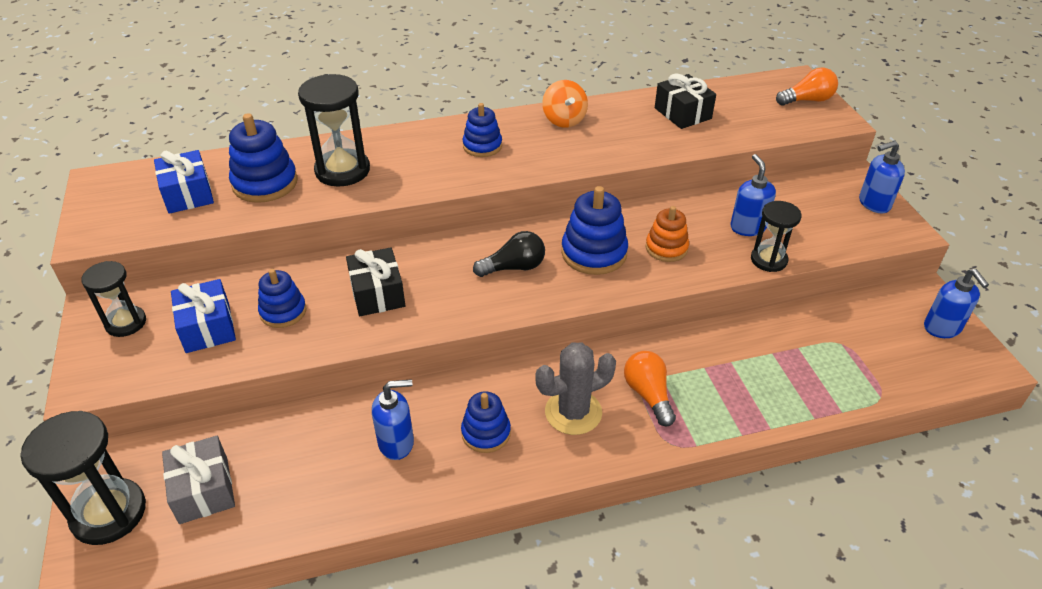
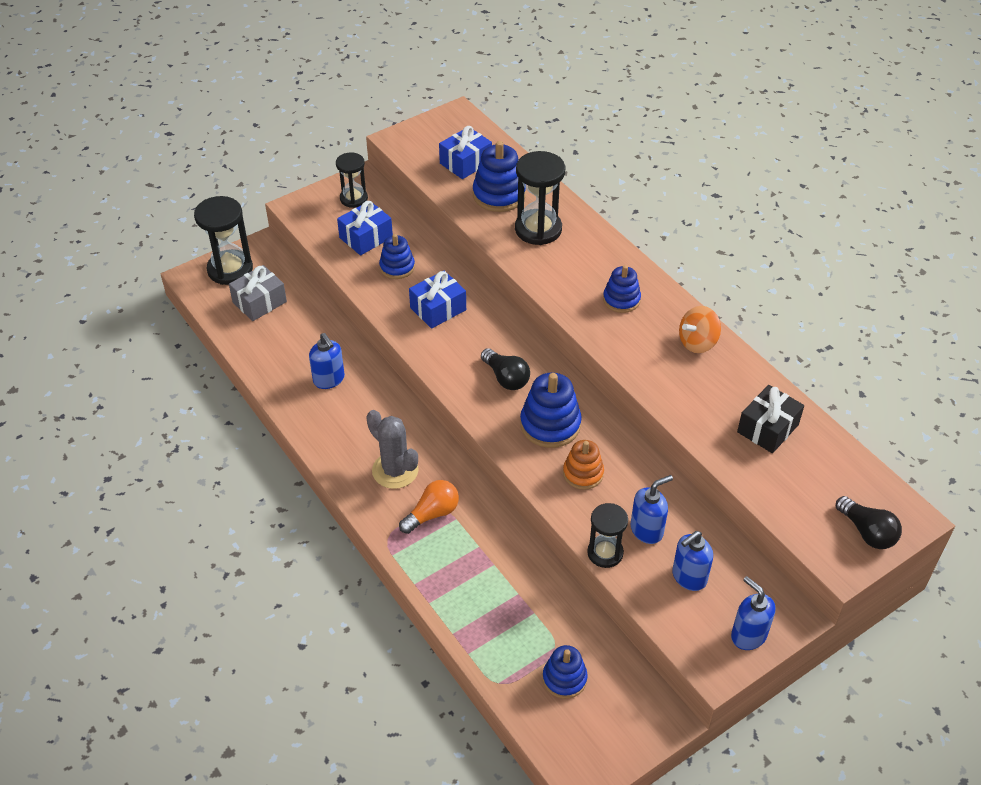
camera: 70 degrees right, 5 degrees up
black gift [346,247,405,316] -> blue gift [409,271,466,329]
blue stacking toy [461,392,511,453] -> blue stacking toy moved to [543,645,588,699]
orange light bulb [776,68,838,106] -> black light bulb [836,496,902,549]
blue soap dispenser [924,269,989,338] -> blue soap dispenser moved to [672,531,713,591]

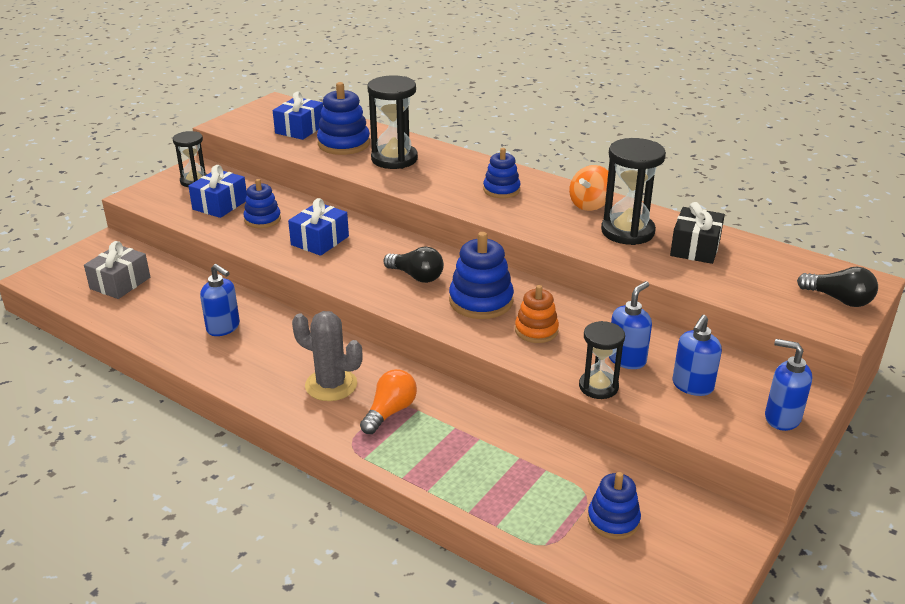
camera: 20 degrees left, 15 degrees down
black hourglass [194,196,253,285] -> black hourglass moved to [601,138,666,245]

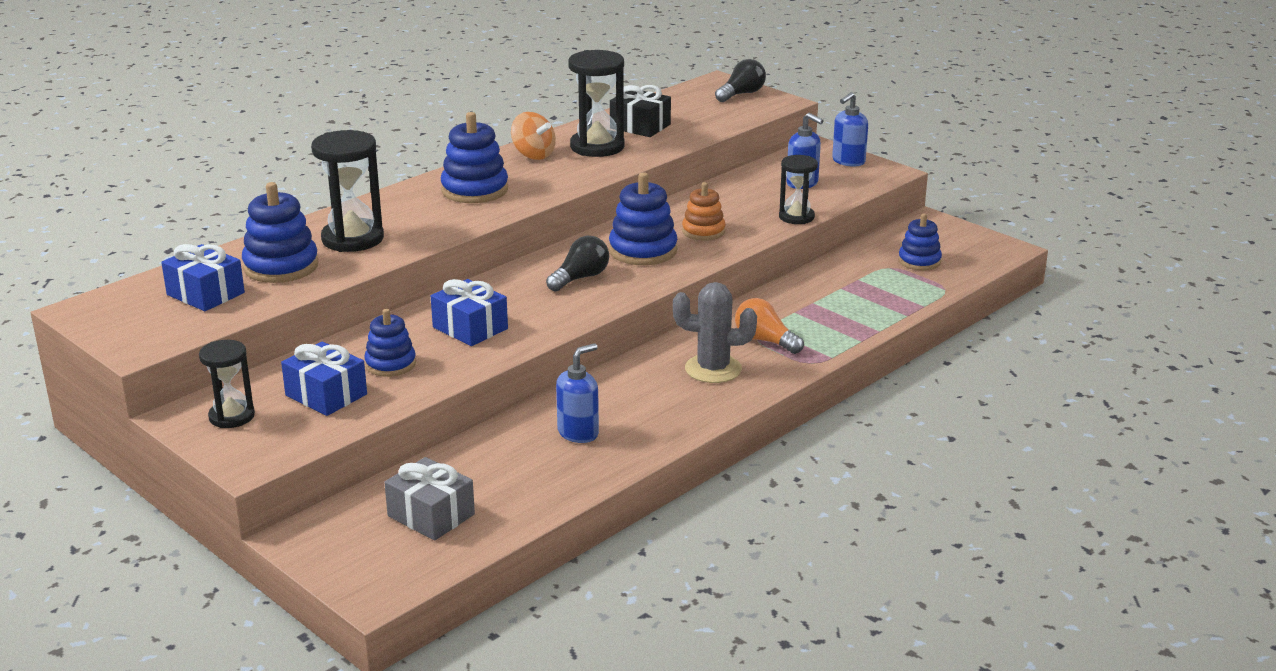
camera: 80 degrees left, 5 degrees down
grey cactus [292,311,363,401] -> grey cactus turned 60 degrees clockwise [673,282,757,383]
blue stacking toy [483,148,521,198] -> blue stacking toy [441,112,508,203], size x1.54
blue soap dispenser [609,281,652,369] -> none

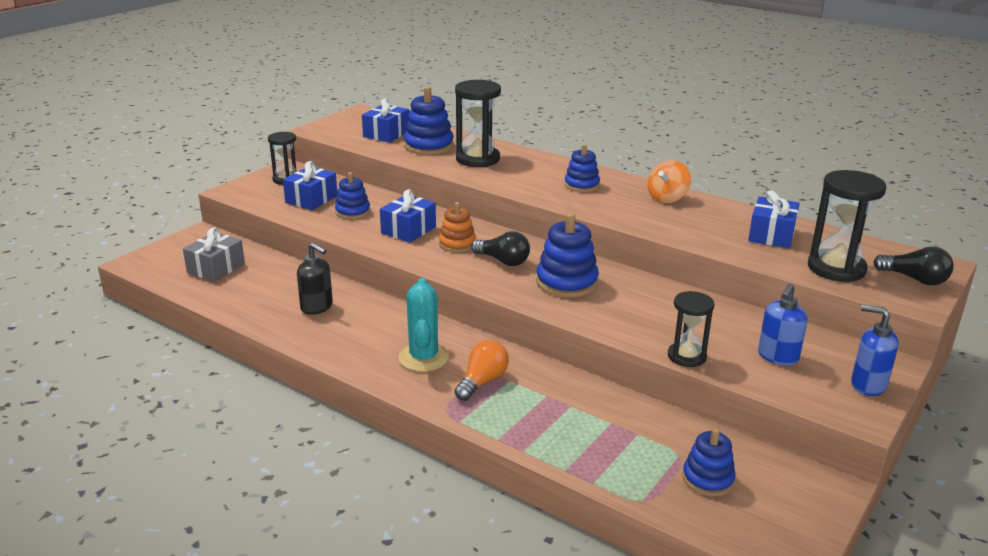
camera: 80 degrees right, 0 degrees up
blue stacking toy [441,112,508,203] -> blue stacking toy [564,144,600,192], size x0.65
blue soap dispenser [556,343,599,443] -> black soap dispenser [297,243,333,315]
black hourglass [568,50,625,157] -> black hourglass moved to [808,170,886,282]
black gift [610,85,671,137] -> blue gift [748,191,800,248]
grey cactus [673,282,757,383] -> turquoise cactus [398,278,449,372]
orange stacking toy [682,182,725,241] -> orange stacking toy moved to [439,202,476,252]

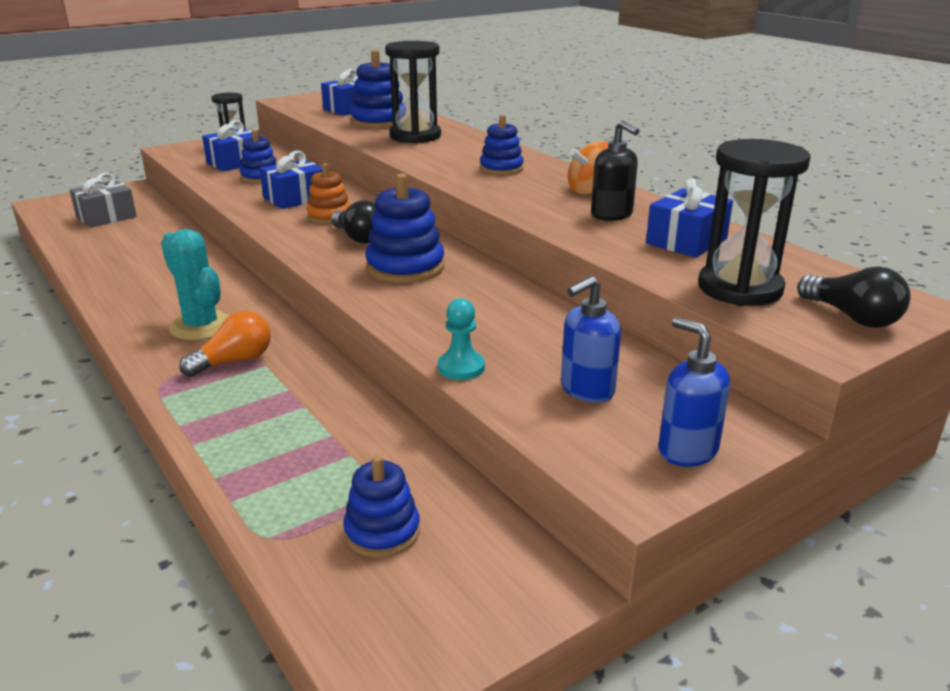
camera: 20 degrees right, 0 degrees up
black soap dispenser [297,243,333,315] -> black soap dispenser moved to [591,120,640,221]
turquoise cactus [398,278,449,372] -> turquoise cactus turned 60 degrees counterclockwise [161,229,229,340]
black hourglass [668,291,714,367] -> turquoise pawn [438,298,485,380]

